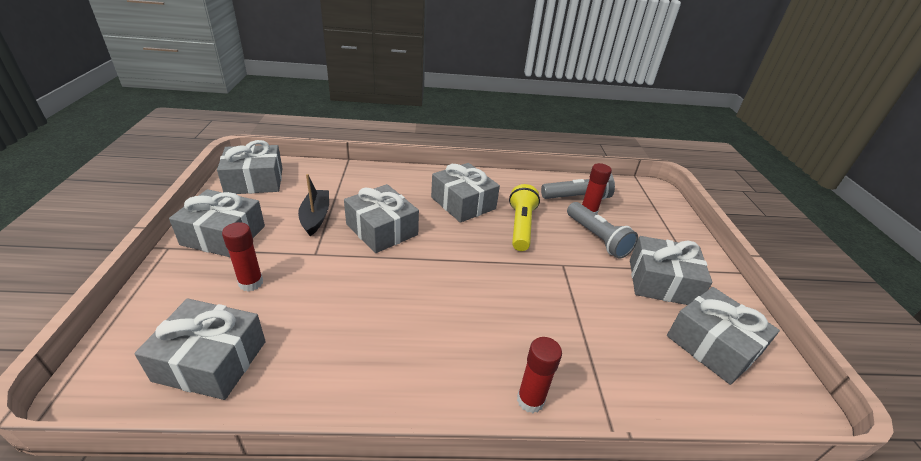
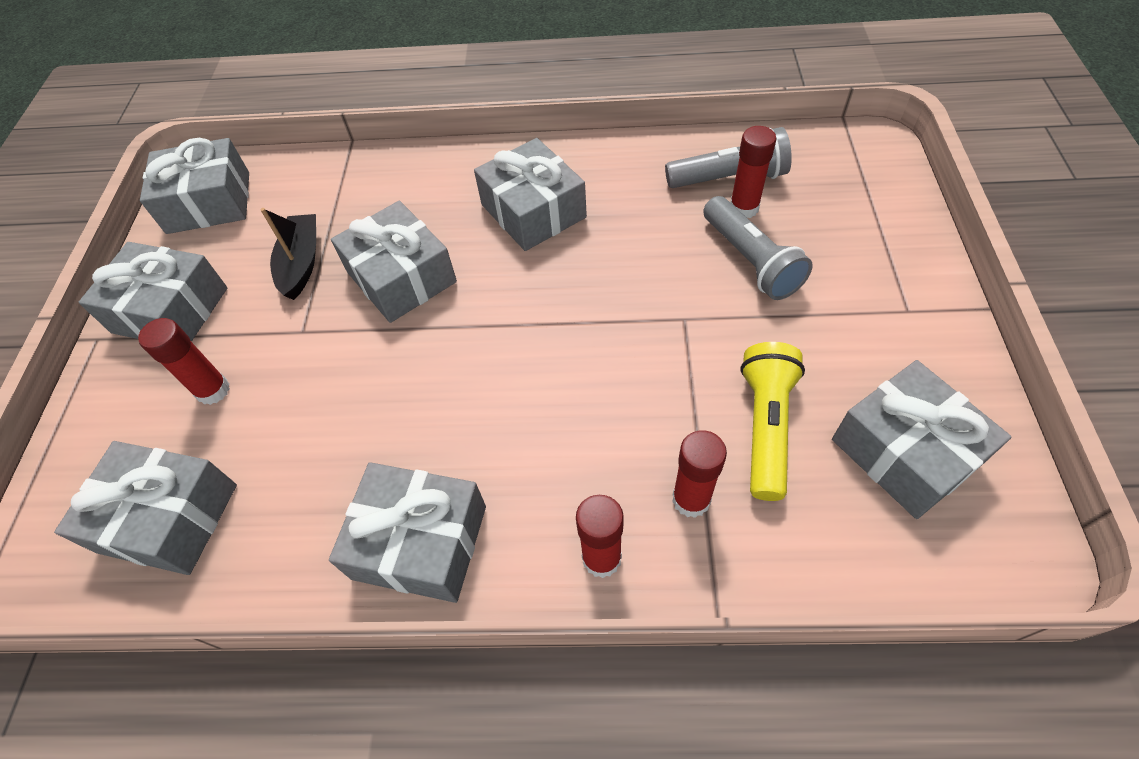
camera: 10 degrees right, 20 degrees up
yellow flashlight [509,184,540,251] -> yellow flashlight moved to [740,342,805,501]
grey gift [630,236,712,305] -> grey gift moved to [329,462,486,603]
none -> red glue stick [672,430,727,518]

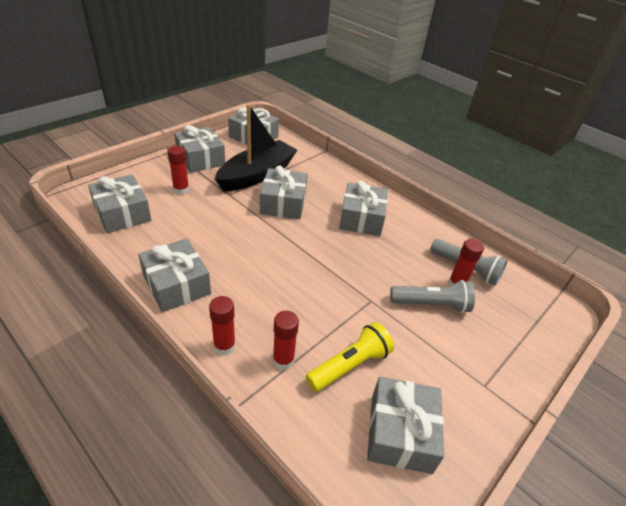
camera: 35 degrees right, 15 degrees down
black boat [260,208,316,300] -> black boat [215,104,297,191], size x1.87
grey flashlight [703,196,813,300] -> grey flashlight turned 105 degrees counterclockwise [390,280,475,313]

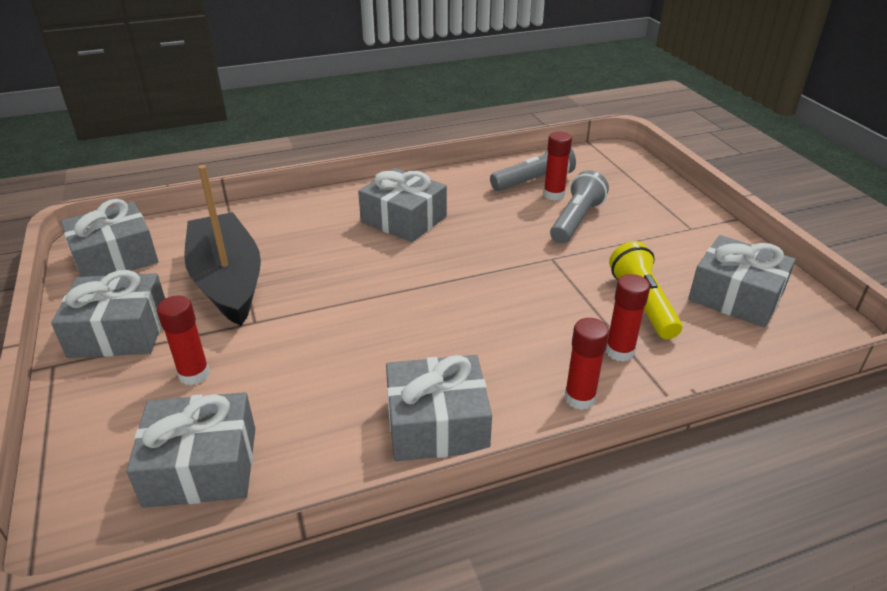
camera: 60 degrees left, 5 degrees down
grey gift [260,165,308,219] -> none

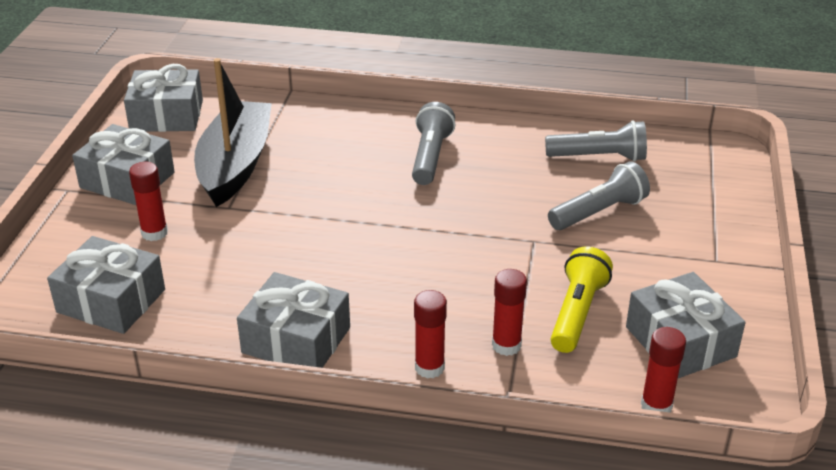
camera: 30 degrees right, 0 degrees up
grey gift [358,168,447,242] -> grey flashlight [412,102,455,185]
red glue stick [543,131,572,201] -> red glue stick moved to [641,327,686,413]

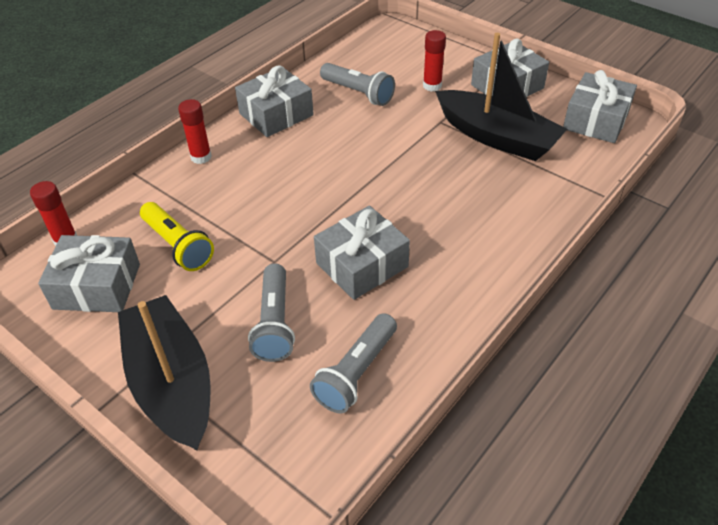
camera: 120 degrees right, 10 degrees up
grey gift [47,236,165,334] -> grey gift moved to [314,205,410,300]
grey flashlight [412,102,455,185] -> grey flashlight moved to [320,63,395,106]
red glue stick [492,269,527,356] -> none
none -> black boat [118,295,211,451]

